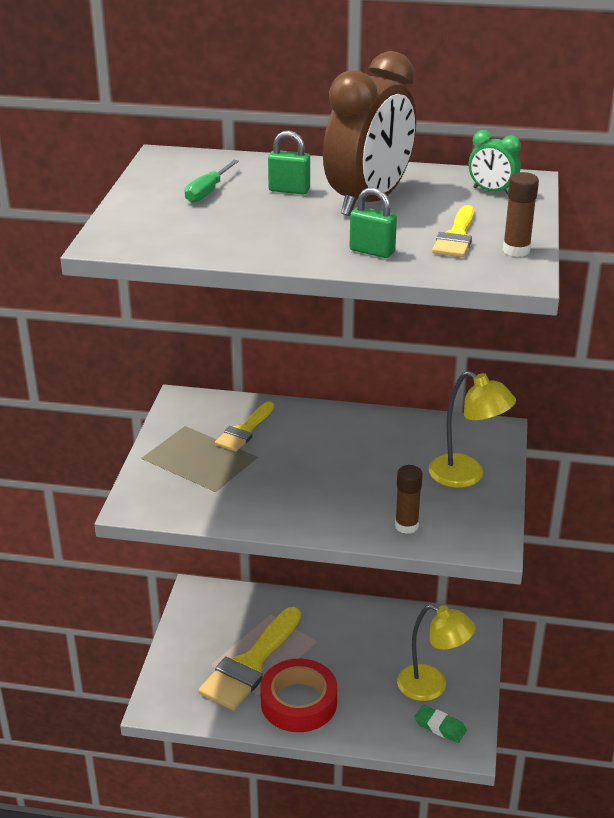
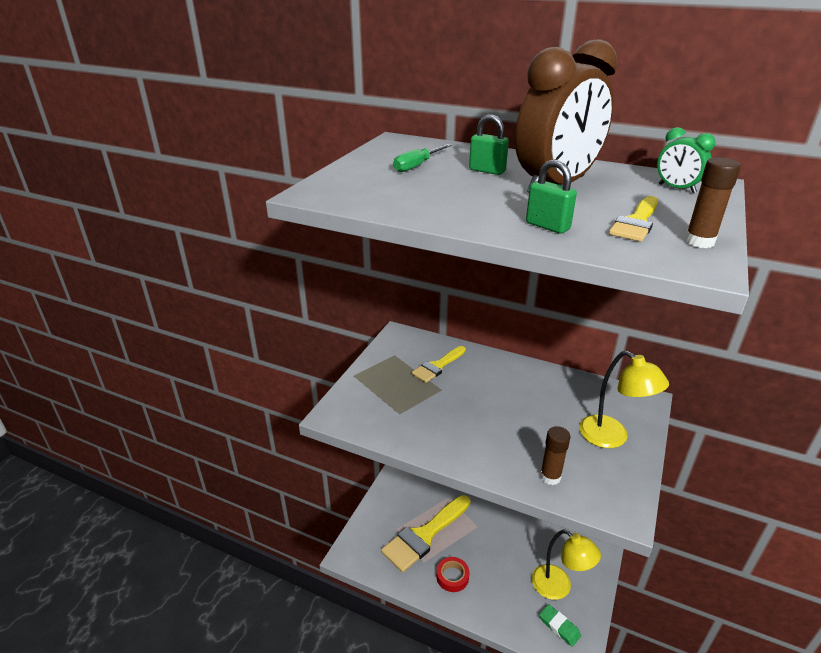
camera: 15 degrees right, 0 degrees up
red tape [260,659,337,732] -> red tape [436,557,469,592], size x0.56

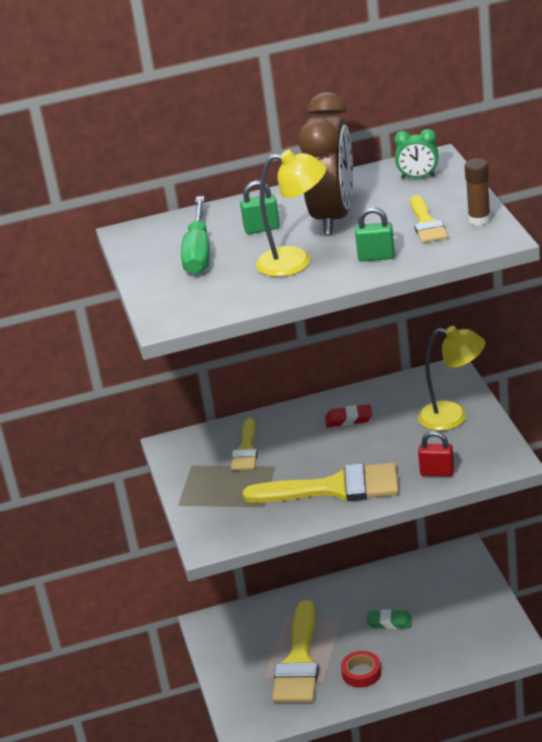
camera: 35 degrees left, 0 degrees up
green screwdriver [394,144,452,172] -> green screwdriver [181,196,210,274], size x1.63
yellow lamp [532,530,601,600] -> yellow lamp moved to [256,150,326,277]
green eraser [539,604,581,647] -> green eraser moved to [367,610,412,629]
brown glue stick [540,426,570,485] -> red padlock [418,431,454,477]
none -> yellow brush [243,463,399,503]
none -> red eraser [325,404,372,427]

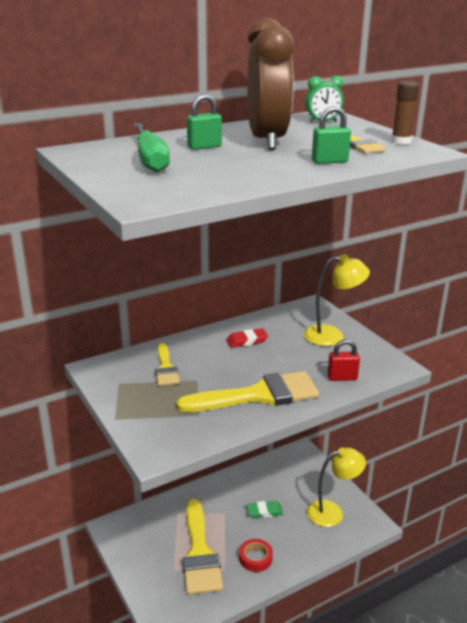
camera: 20 degrees left, 5 degrees down
yellow lamp [256,150,326,277] -> yellow lamp moved to [307,447,366,527]

